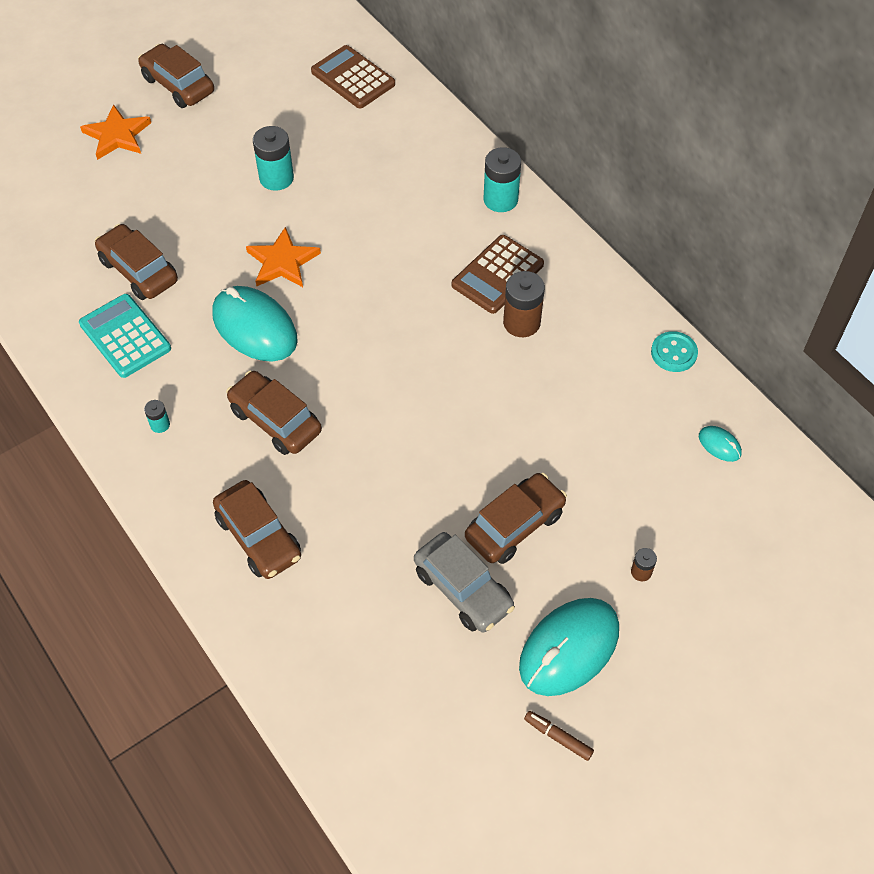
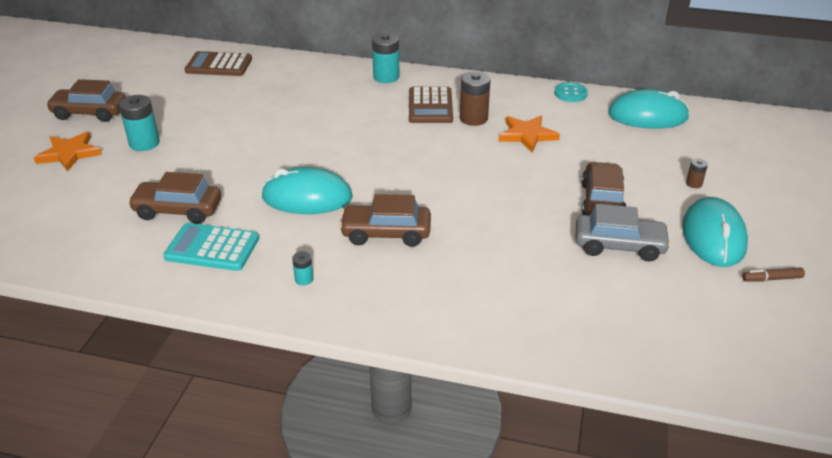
camera: 40 degrees left, 20 degrees down
brown car [213,480,301,579] -> none
orange star [246,227,321,287] -> orange star moved to [499,116,560,152]
turquoise battery [253,126,294,191] -> turquoise battery moved to [119,95,160,151]
turquoise mouse [699,426,742,462] -> turquoise mouse [608,89,690,129], size x2.30

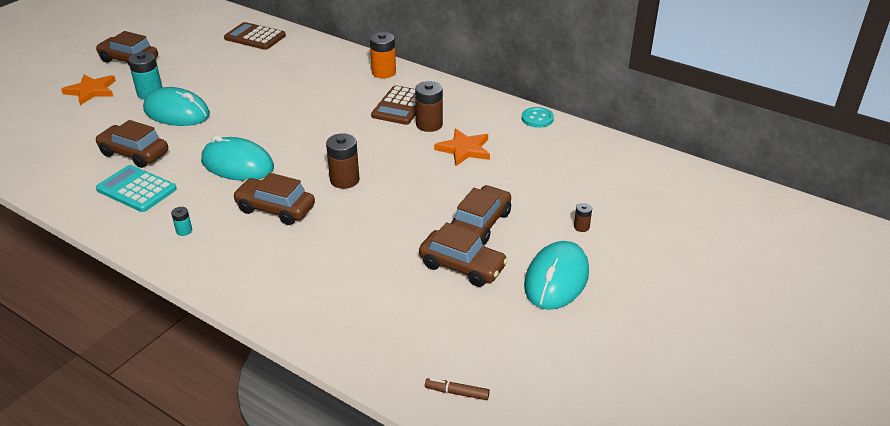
camera: 20 degrees right, 0 degrees up
turquoise battery [372,33,399,83] -> orange battery [370,32,396,78]
grey car [576,204,671,261] -> brown car [419,222,508,287]
turquoise mouse [608,89,690,129] -> turquoise mouse moved to [143,87,210,126]
brown marker [742,267,805,281] -> brown marker moved to [425,378,490,400]
none -> brown battery [326,133,359,189]

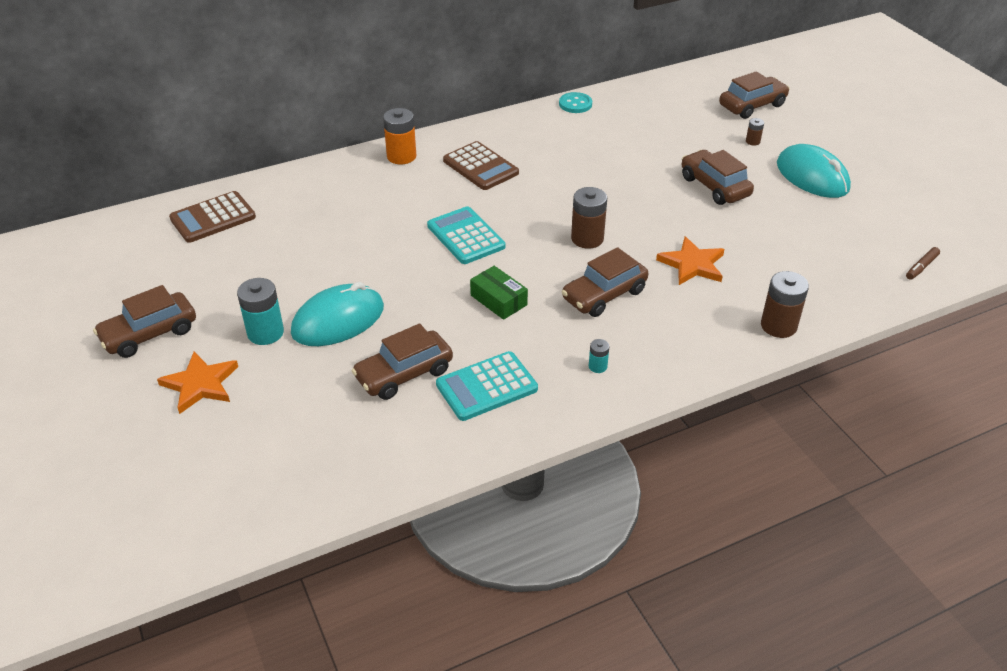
camera: 60 degrees left, 5 degrees up
turquoise mouse [201,135,274,181] -> green box [470,266,528,320]
brown battery [415,81,443,132] -> brown battery moved to [761,271,809,338]
brown car [419,222,508,287] -> brown car moved to [719,71,790,119]
orange star [434,129,490,166] -> orange star moved to [656,236,724,285]
none -> turquoise calculator [427,207,505,264]

